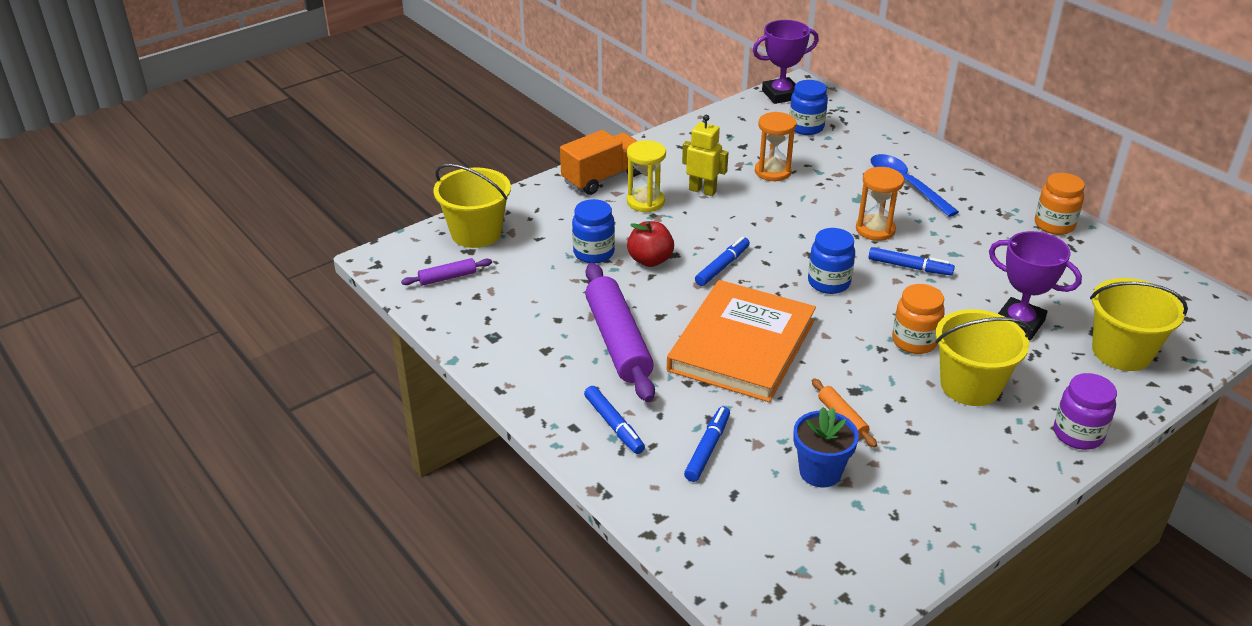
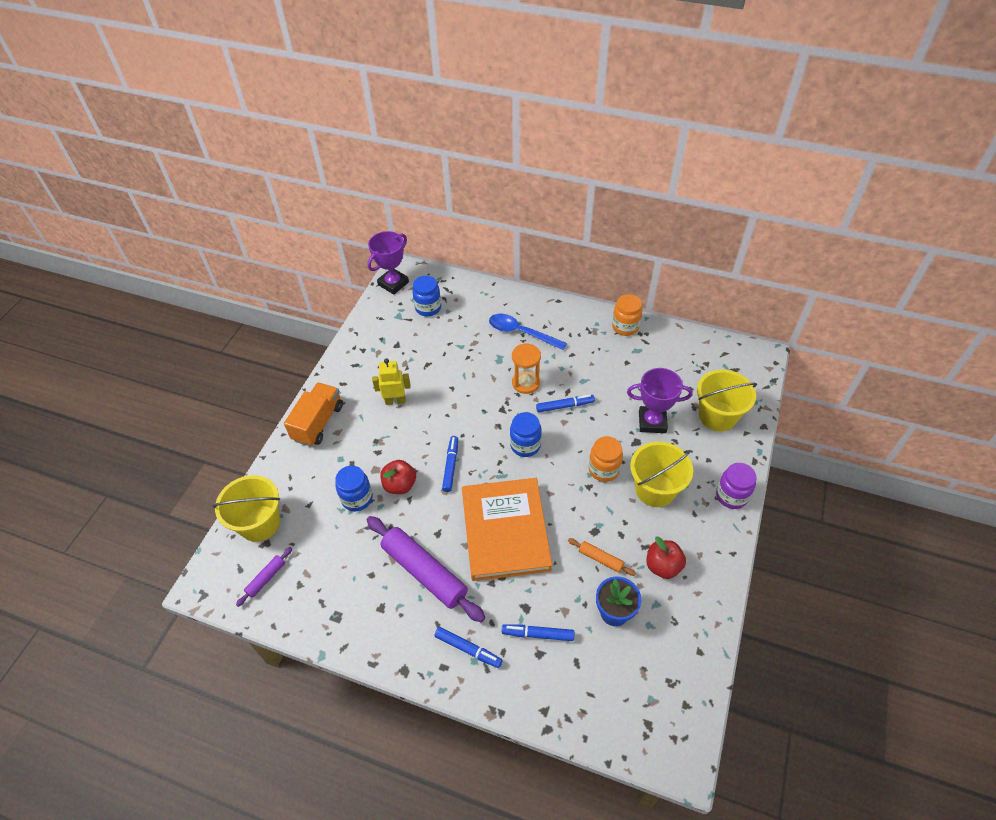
camera: 30 degrees left, 15 degrees up
yellow hourglass [627,140,666,212] -> none
blue marker [684,406,730,482] -> blue marker turned 75 degrees counterclockwise [502,624,574,641]
orange hourglass [755,112,796,181] -> none
none -> red apple [646,536,686,579]

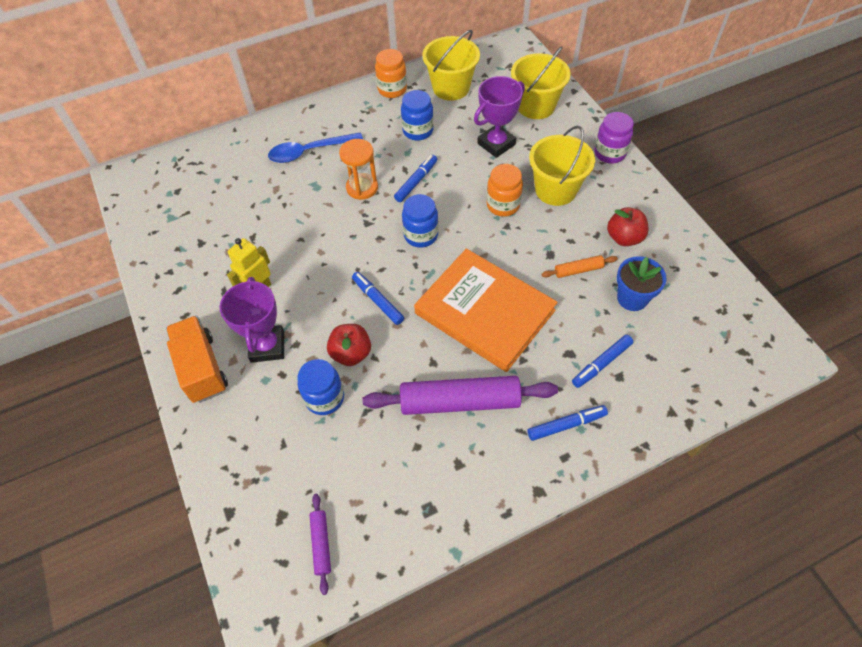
camera: 45 degrees left, 5 degrees up
yellow bucket [212,475,280,542] -> yellow bucket moved to [423,30,480,101]
purple trophy [367,231,409,295] -> purple trophy moved to [219,277,284,363]
blue jar [412,276,441,316] -> blue jar moved to [401,90,434,141]

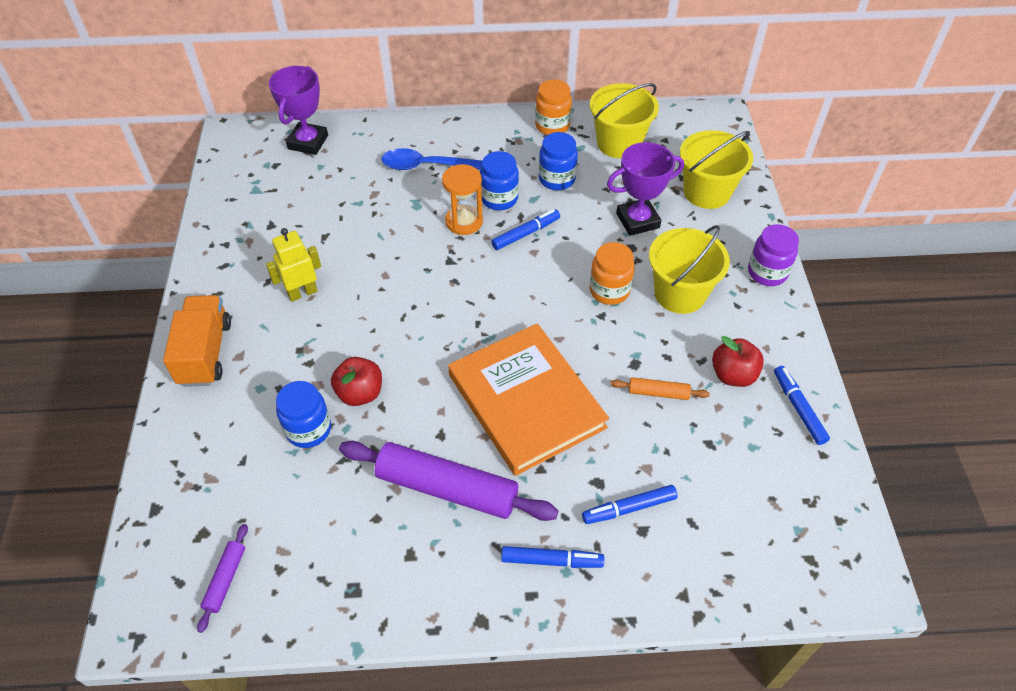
camera: 20 degrees right, 5 degrees down
purple trophy [219,277,284,363] -> purple trophy moved to [269,66,328,155]
blue marker [352,272,404,325] -> blue marker moved to [774,366,830,445]
blue jar [402,194,439,248] -> blue jar moved to [480,151,519,210]
blue flower pot [617,256,666,311] -> none

